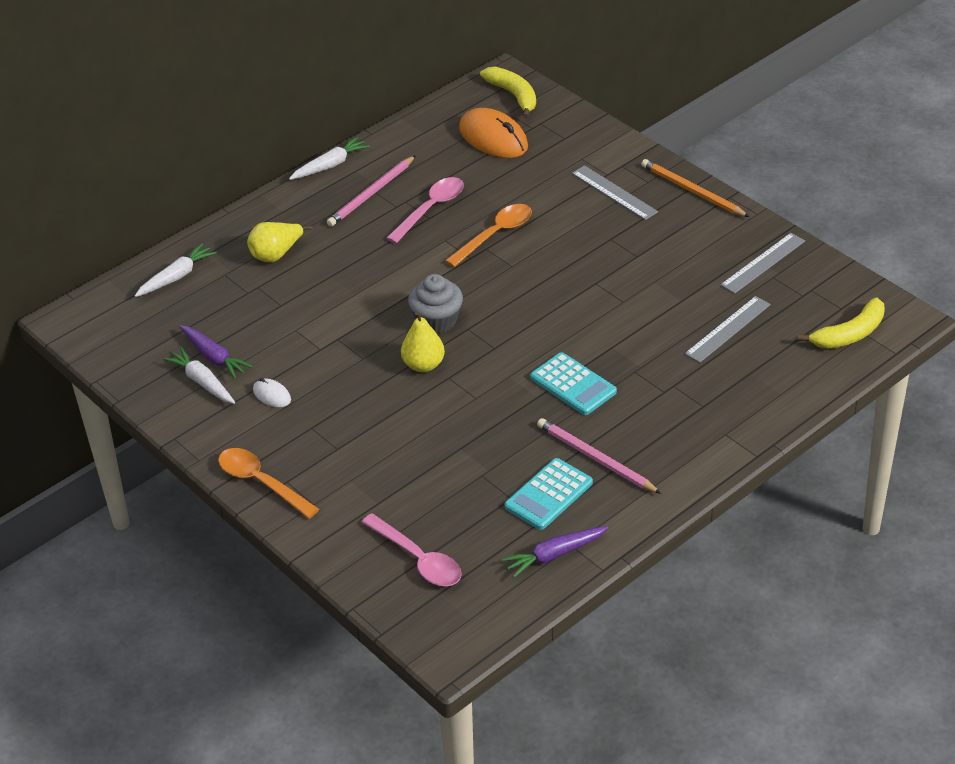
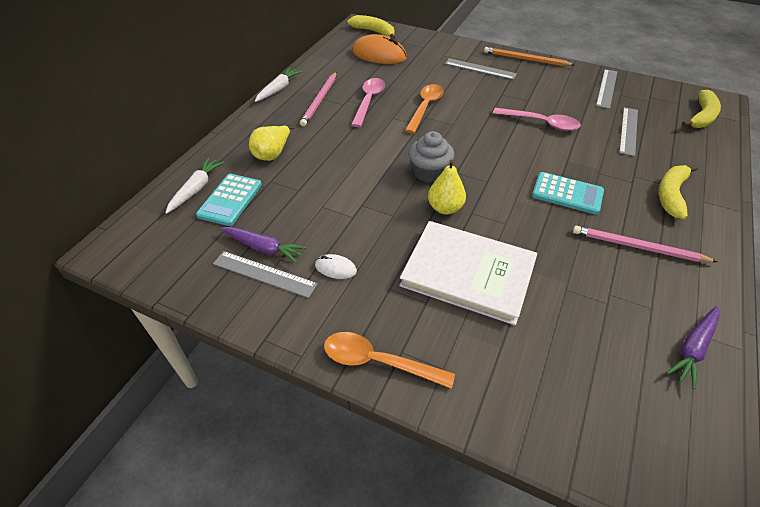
camera: 25 degrees left, 5 degrees up
white carrot [163,347,235,404] -> grey ruler [213,251,318,298]
pink spoon [361,514,462,586] -> pink spoon moved to [493,108,581,131]
turquoise calculator [504,458,593,530] -> turquoise calculator moved to [196,174,262,226]
none -> white book [399,221,537,325]
none -> yellow banana [658,165,699,219]

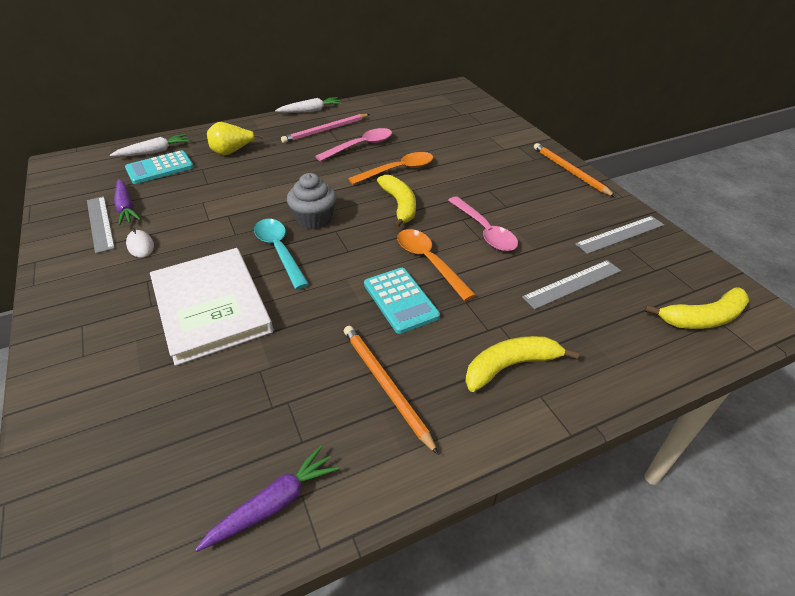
camera: 40 degrees right, 5 degrees down
orange spoon [324,332,455,389] -> orange spoon moved to [397,229,476,301]
yellow banana [347,15,395,38] -> yellow banana moved to [377,175,416,229]
orange mouse [352,34,407,64] -> none
yellow pear [428,159,466,214] -> turquoise spoon [254,219,309,290]
grey ruler [445,58,517,80] -> none
pink pencil [573,226,718,263] -> orange pencil [344,326,439,455]
purple carrot [666,306,720,389] -> purple carrot turned 150 degrees clockwise [195,445,339,552]

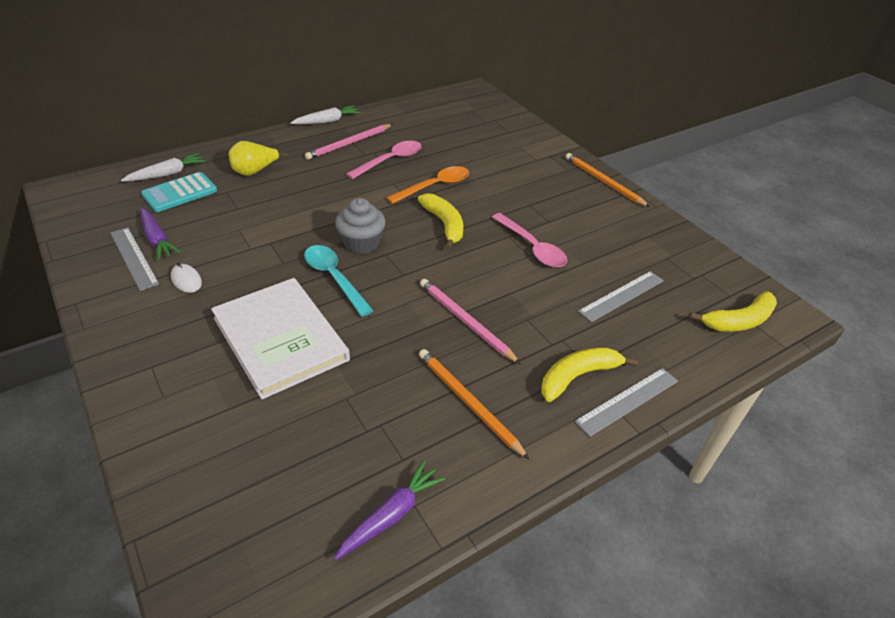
camera: 10 degrees left, 0 degrees up
turquoise calculator [364,268,440,334] -> pink pencil [420,279,521,364]
orange spoon [397,229,476,301] -> none
grey ruler [575,216,664,254] -> grey ruler moved to [575,368,678,437]

